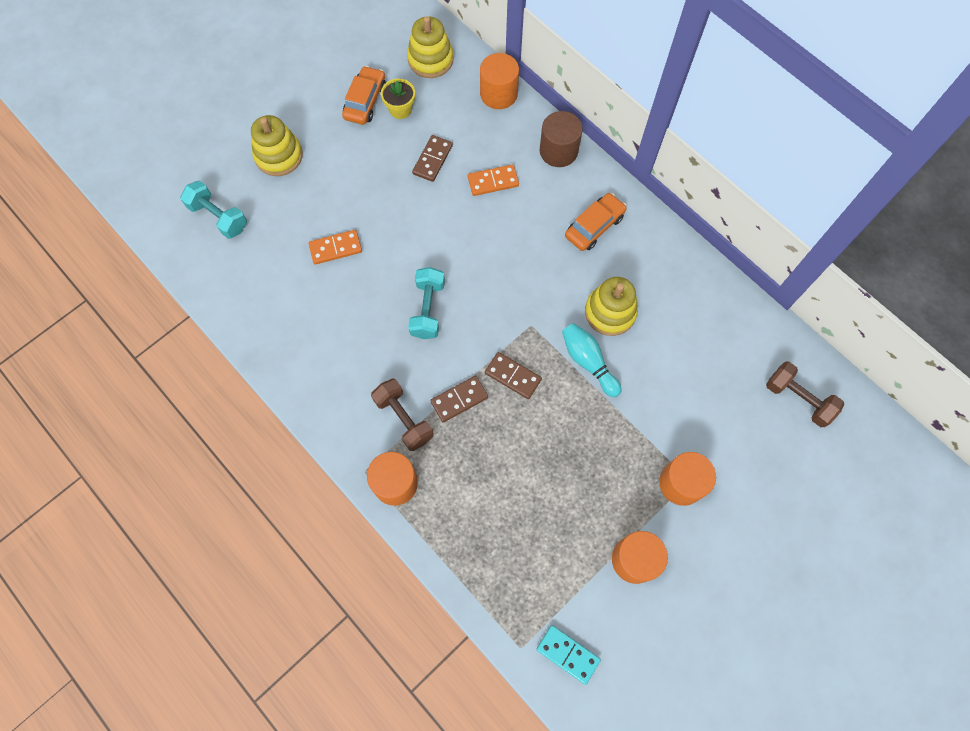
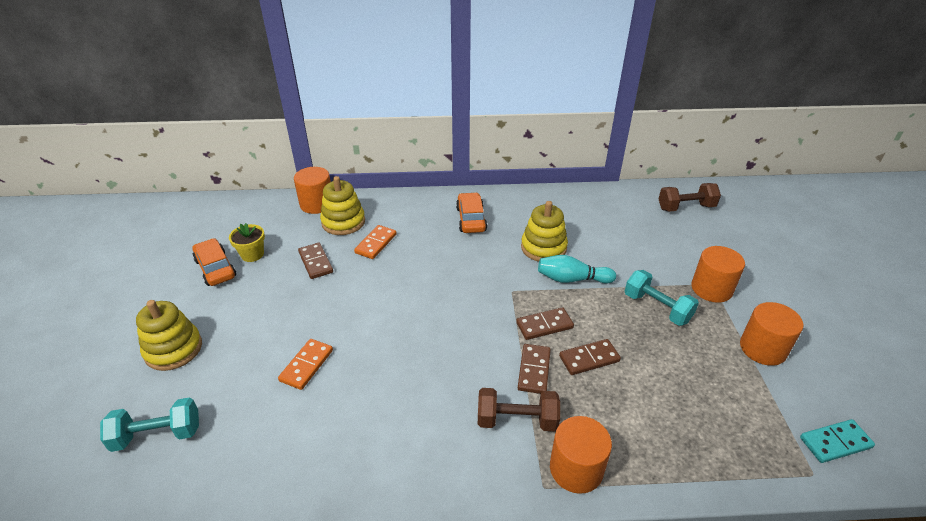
camera: 50 degrees left, 30 degrees down
yellow stacking toy [407,16,453,78] -> yellow stacking toy moved to [320,176,365,235]
turquoise dumbbell [408,267,445,339] -> turquoise dumbbell moved to [625,270,699,326]
brown cylinder [540,111,583,167] -> none
none -> brown domino [559,339,621,375]

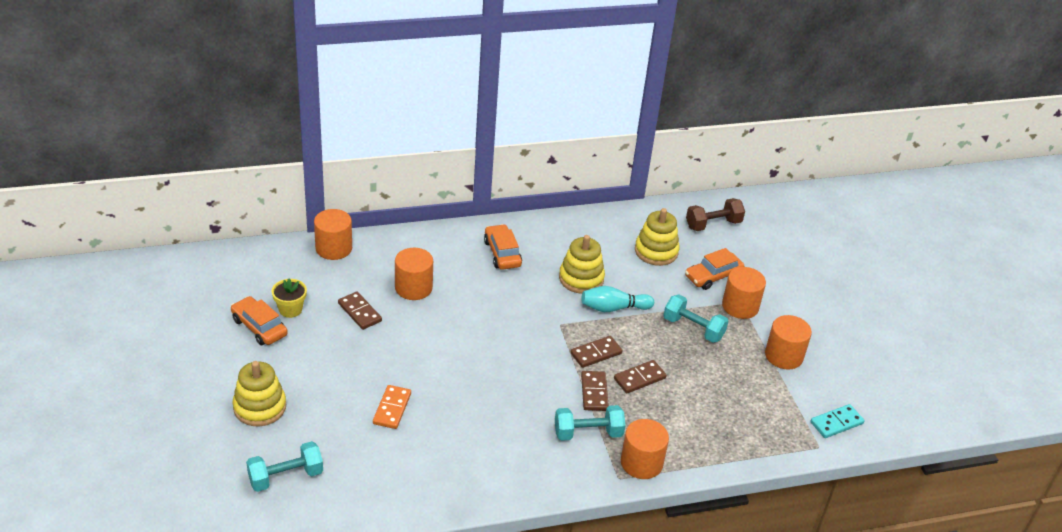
camera: 15 degrees left, 0 degrees up
yellow stacking toy [320,176,365,235] -> yellow stacking toy moved to [635,208,679,266]
orange domino [354,225,397,259] -> orange cylinder [395,248,433,300]
brown dumbbell [478,388,560,431] -> turquoise dumbbell [555,405,626,441]
none -> orange car [685,248,744,290]

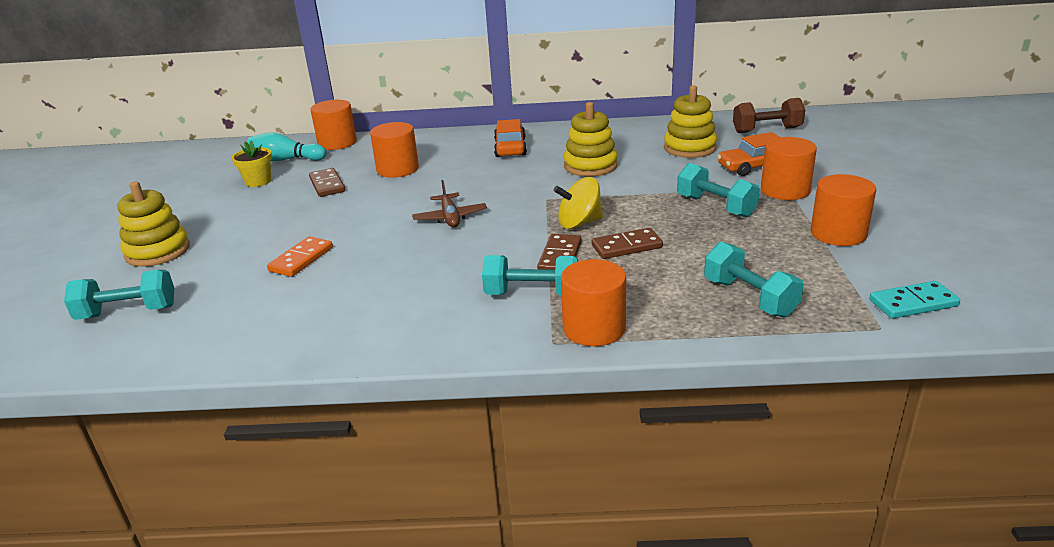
camera: 20 degrees right, 10 degrees down
orange car [231,296,288,345] -> none
brown domino [570,336,623,368] -> yellow spinning top [553,177,603,229]
turquoise bowling pin [582,286,654,312] -> turquoise bowling pin moved to [247,132,326,161]
none -> brown plane [412,180,487,227]
none -> turquoise dumbbell [704,241,804,317]

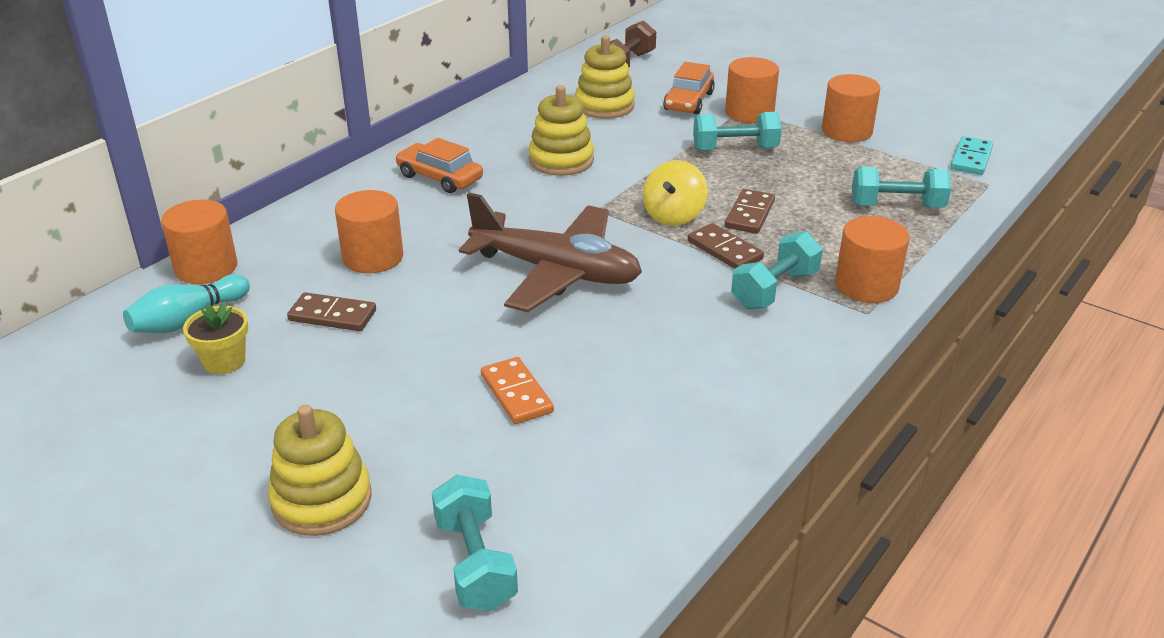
camera: 55 degrees left, 5 degrees up
turquoise dumbbell [64,270,174,320] -> turquoise dumbbell turned 45 degrees counterclockwise [432,475,518,611]
brown plane [412,180,487,227] -> brown plane [459,193,642,312], size x2.07

